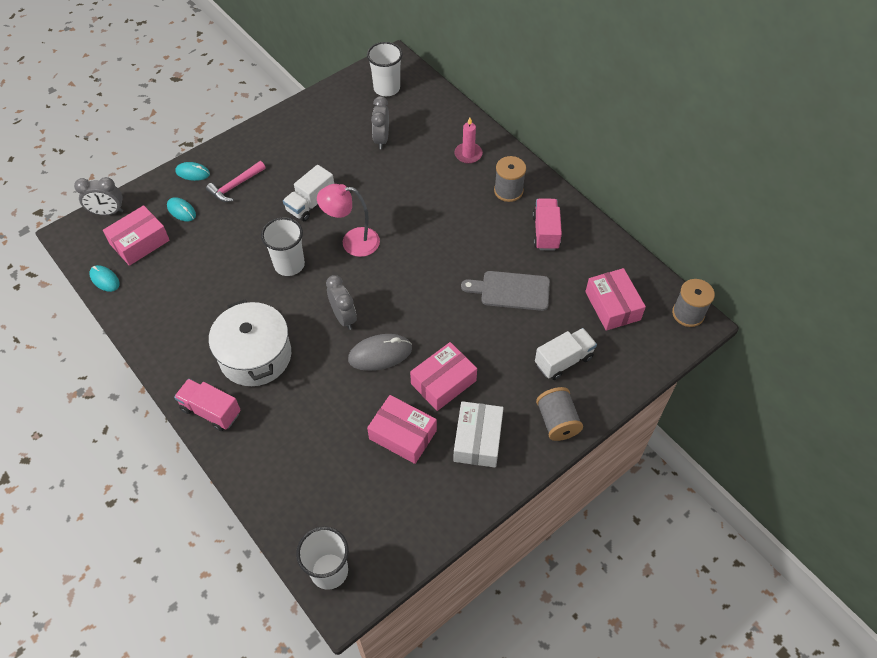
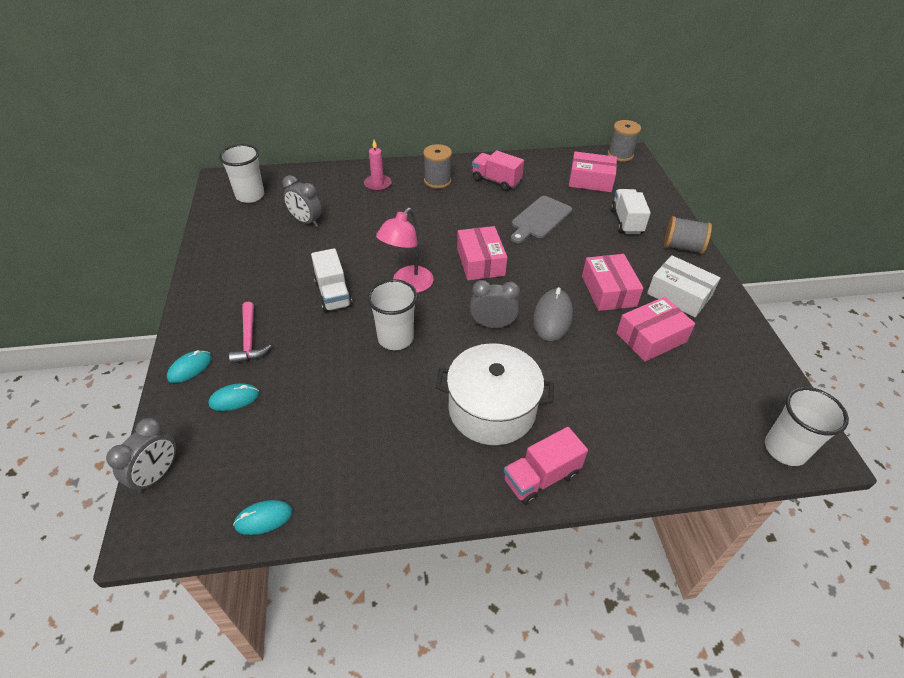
camera: 60 degrees left, 10 degrees down
pink box [103,205,170,266] -> pink box moved to [457,226,508,280]

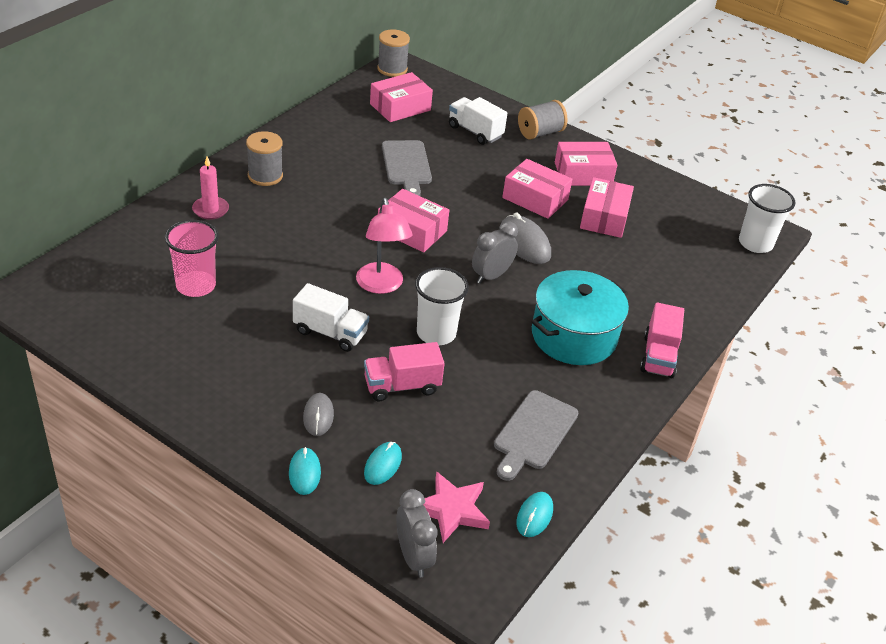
camera: 50 degrees left, 5 degrees down
white cup [219,144,264,203] -> none
pink hammer [229,302,271,364] -> grey mouse [303,393,334,436]
grey clock [283,175,322,227] -> pink cup [165,220,219,297]
white pot [435,343,554,445] -> turquoise pot [532,270,629,365]
pink truck [472,150,524,191] -> pink truck moved to [364,342,445,401]
white box [647,255,720,317] -> pink box [555,142,617,186]
none -> pink star [423,471,490,543]
none -> grey cutting board [494,390,578,481]

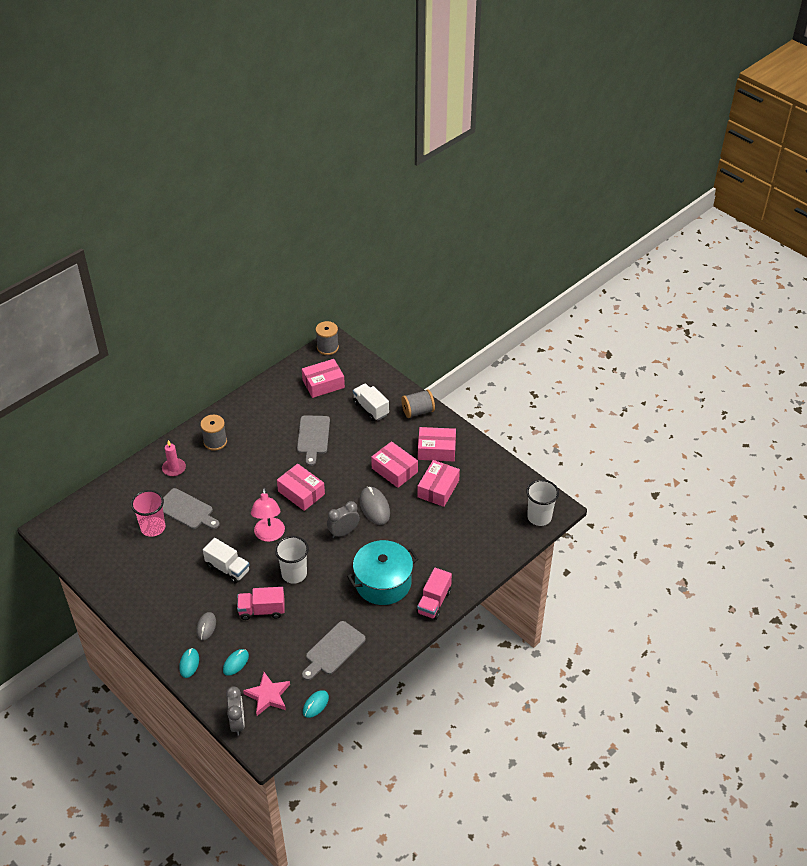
camera: 15 degrees right, 5 degrees up
none -> grey cutting board [163,488,219,529]

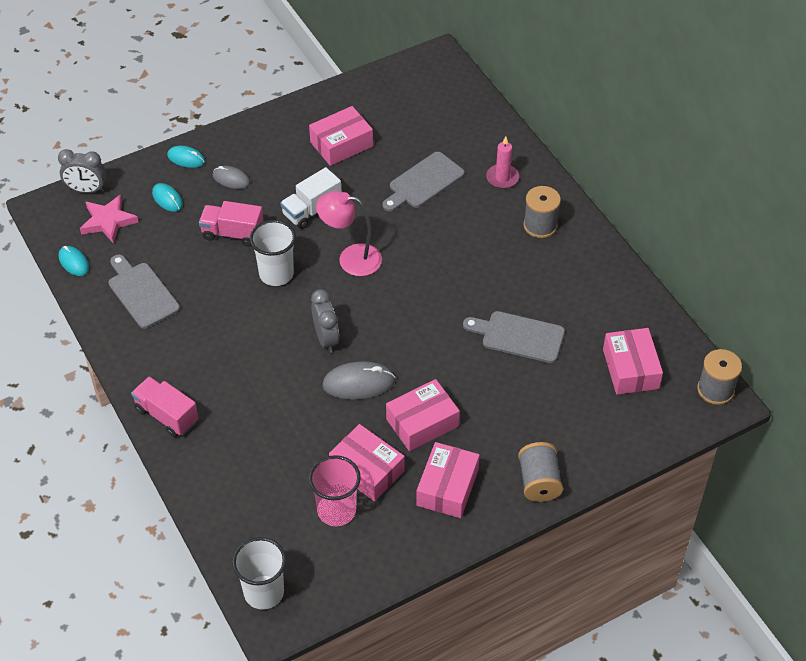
camera: 105 degrees right, 5 degrees up
pink cup [131,490,165,537] -> pink cup moved to [309,455,361,526]
pink truck [237,587,285,620] -> pink truck turned 90 degrees counterclockwise [199,201,264,247]
pink box [277,464,325,511] -> pink box moved to [309,106,373,166]
turquoise pot [347,540,418,605] -> none
white truck [353,383,389,421] -> none

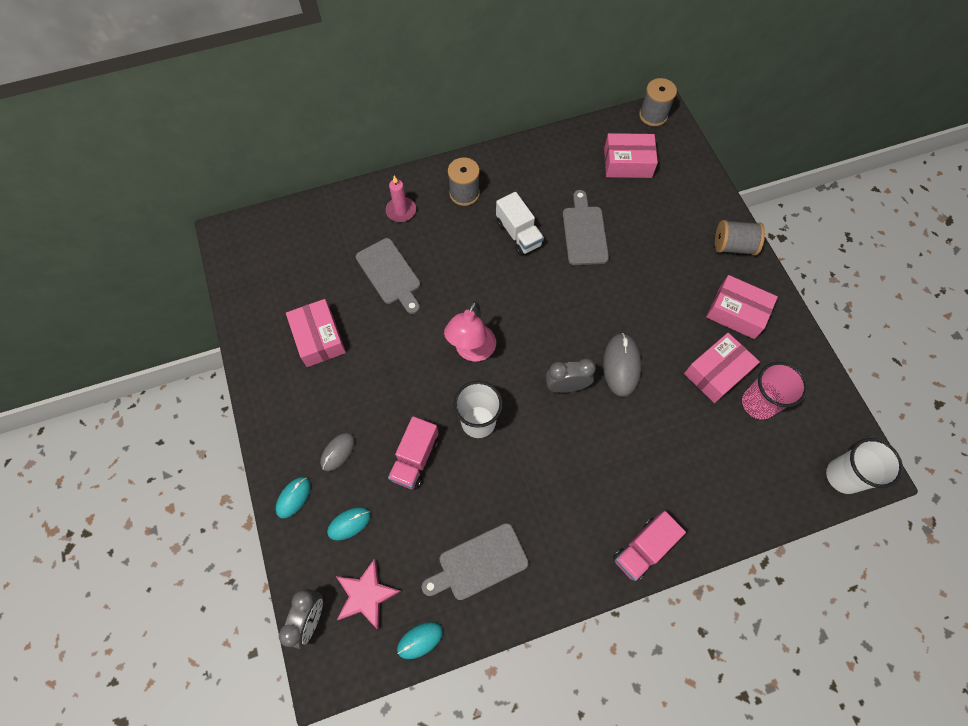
camera: 80 degrees left, 15 degrees up
white truck [280,167,341,229] -> white truck moved to [496,192,544,255]
pink box [386,379,460,451] -> none
grey cutting board [463,311,565,363] -> grey cutting board turned 150 degrees clockwise [563,190,609,265]

